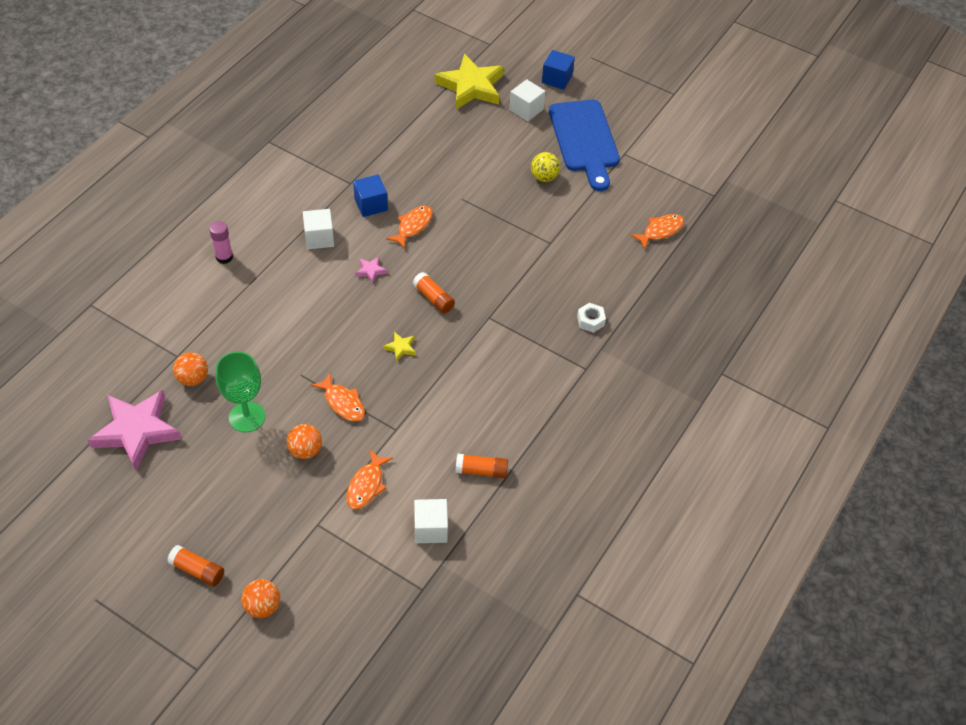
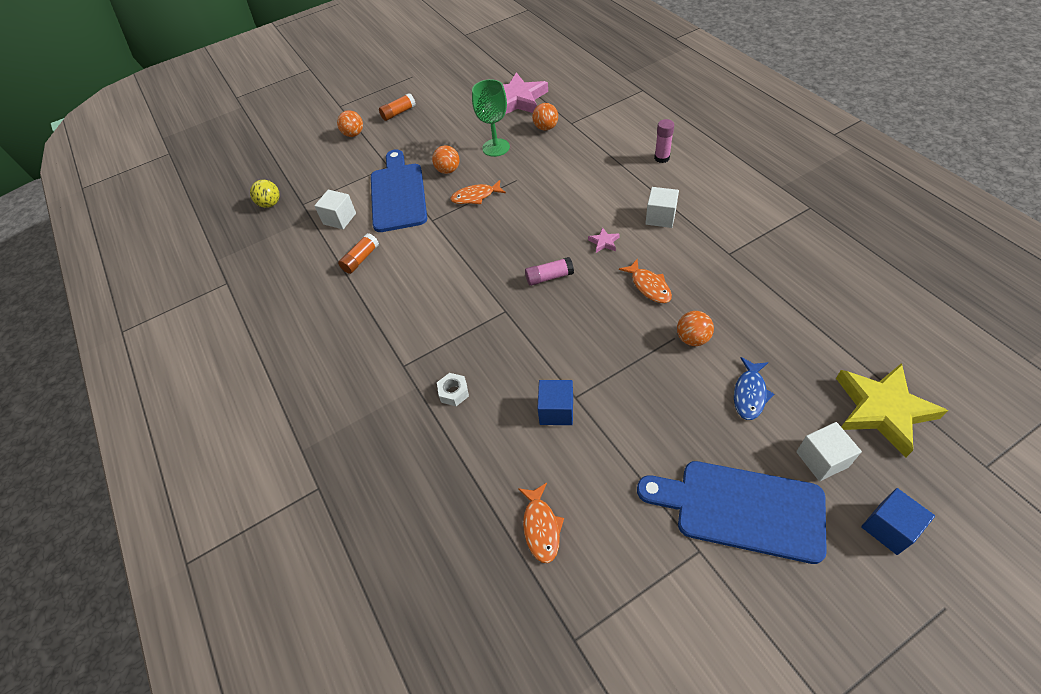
camera: 125 degrees right, 0 degrees up
orange fish [346,449,393,509] -> blue cutting board [371,149,427,232]
blue cube [353,175,388,217] -> blue cube moved to [537,380,573,425]
yellow star [383,332,416,362] -> none
orange glue stick [413,272,455,313] -> pink glue stick [525,257,574,286]
yellow ball [531,152,560,182] -> yellow ball moved to [250,180,280,208]
none -> orange ball [677,311,714,346]
none -> blue fish [734,357,774,420]

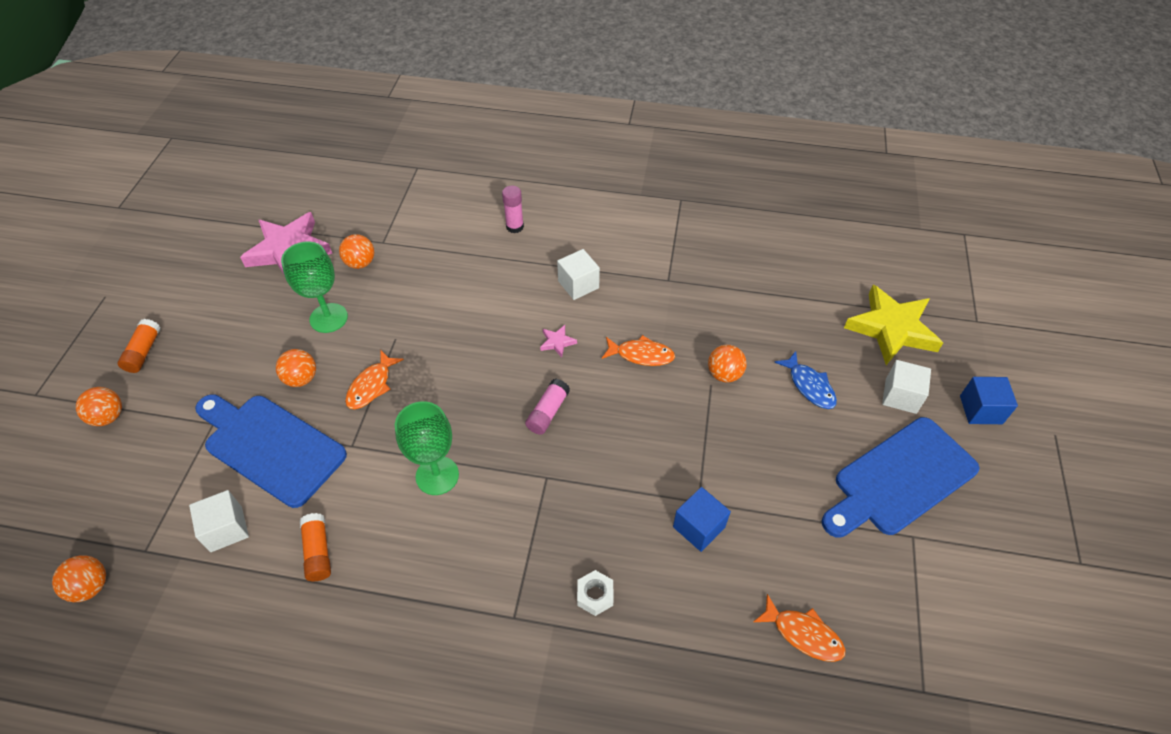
camera: 55 degrees left, 0 degrees up
yellow ball [250,180,280,208] -> orange ball [52,555,106,602]
none -> green goblet [395,401,459,495]

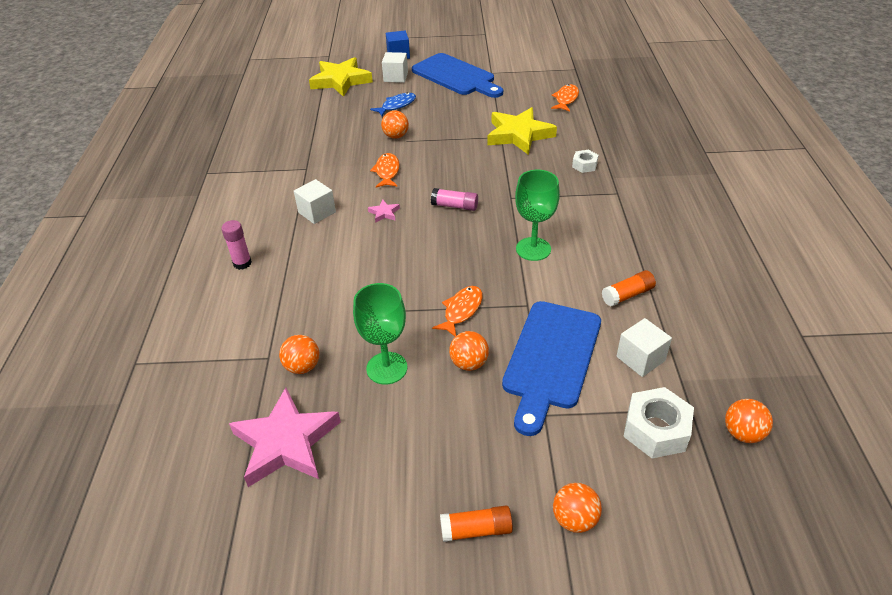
camera: 100 degrees left, 10 degrees down
orange fish [345,351,404,409] -> orange fish turned 75 degrees counterclockwise [432,286,483,337]
blue cube [673,487,731,552] -> yellow star [487,107,557,155]
none -> white nut [623,387,694,458]

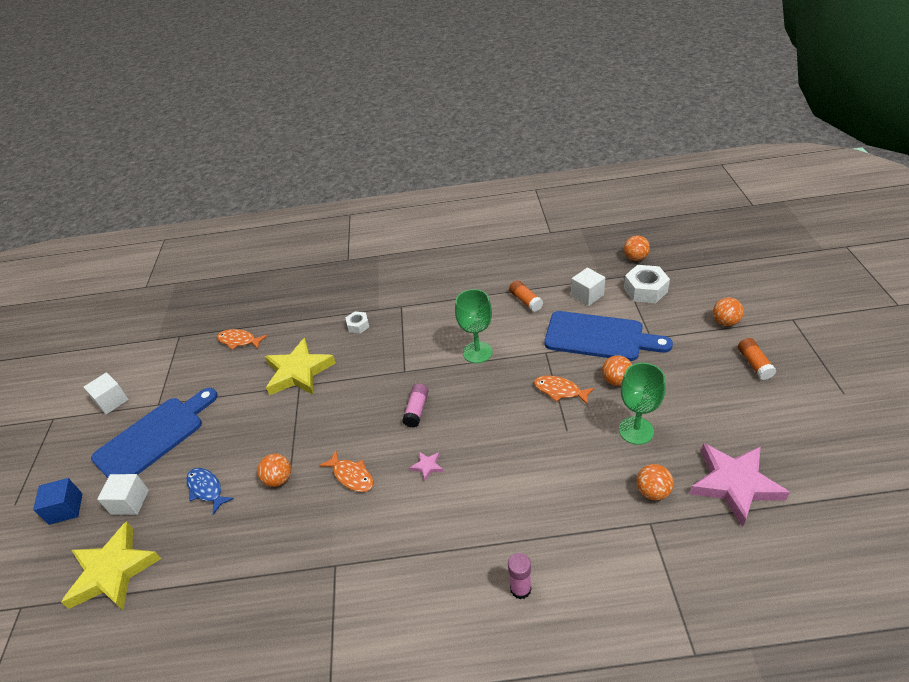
camera: 90 degrees left, 0 degrees up
white cube [294,179,336,224] -> white cube moved to [83,372,129,415]
orange fish [370,153,400,187] -> orange fish turned 135 degrees counterclockwise [319,450,373,492]

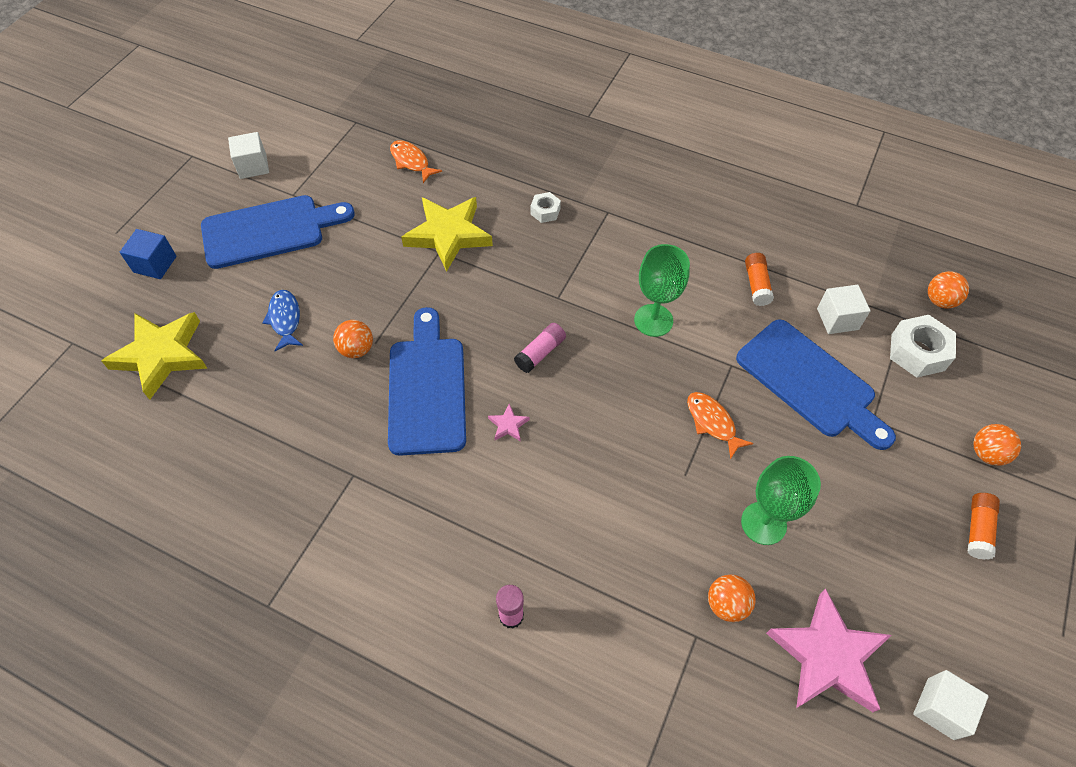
camera: 25 degrees right, 15 degrees up
white cube [97,474,149,515] -> white cube moved to [913,670,989,740]
orange fish [319,450,373,492] -> blue cutting board [388,307,466,456]
orange ball [602,355,632,386] -> none

